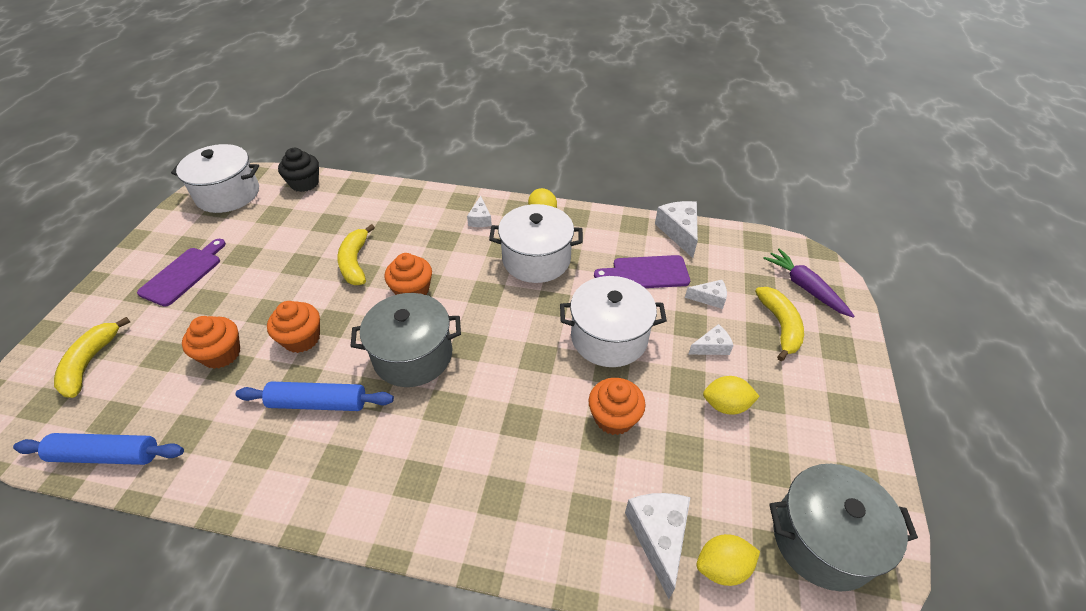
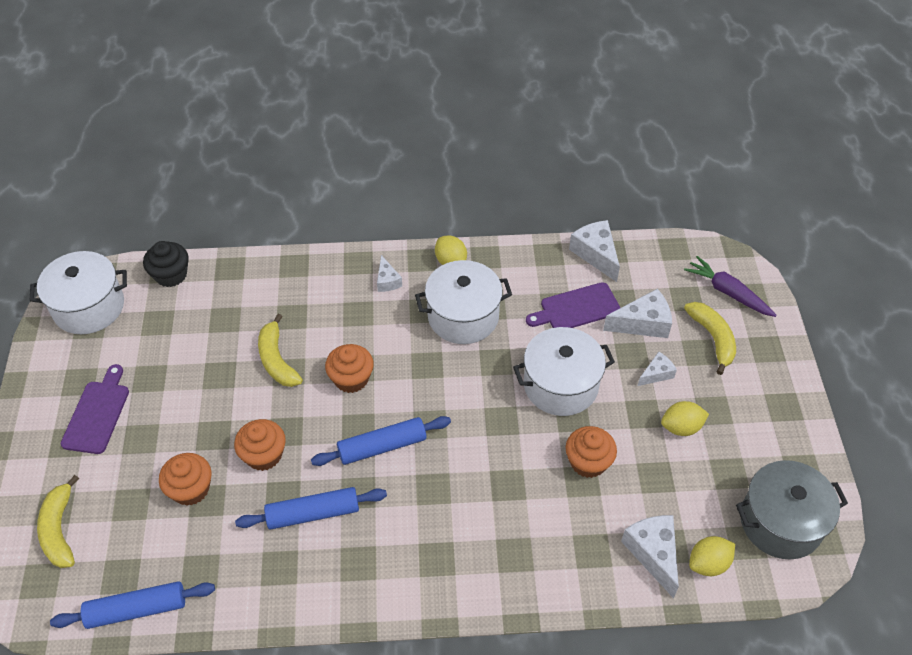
camera: 15 degrees left, 5 degrees up
grey pot [350,293,461,387] -> blue rolling pin [311,416,451,466]
white cheese [685,280,727,309] -> white cheese [603,289,672,338], size x1.70

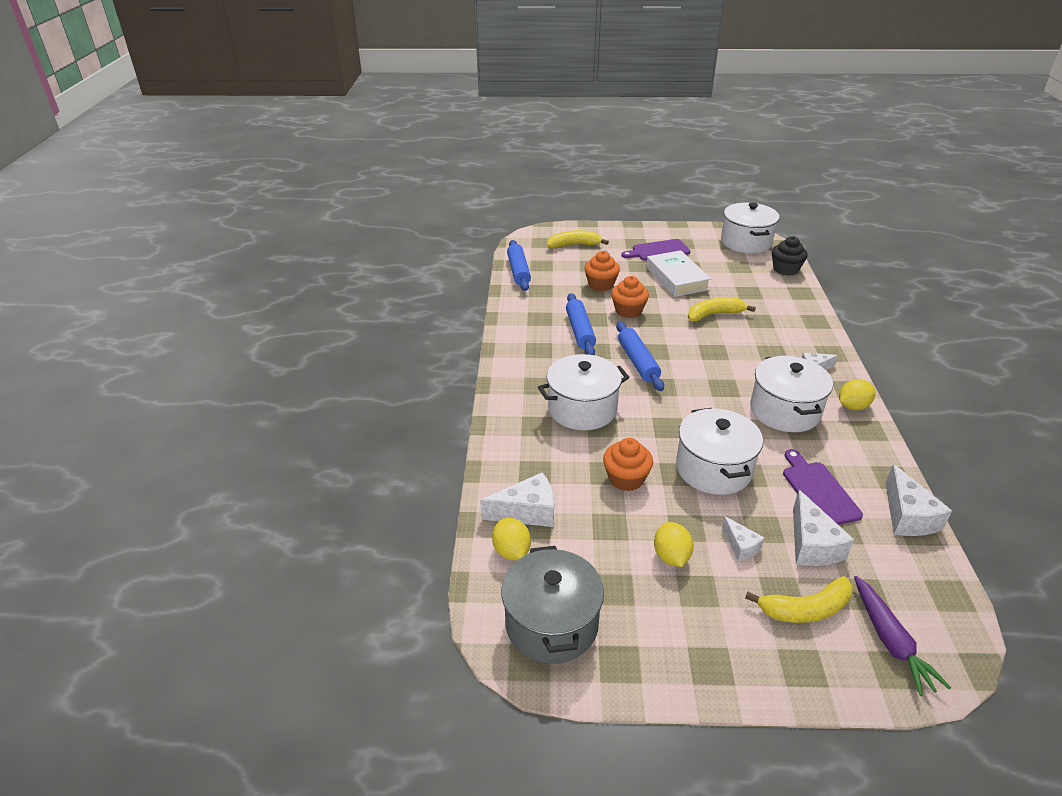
camera: 95 degrees right, 15 degrees down
purple cutting board [61,364,129,454] -> purple cutting board turned 150 degrees clockwise [621,239,690,261]
orange cupcake [325,344,374,393] -> none
white cheese [569,220,620,282] -> white cheese turned 105 degrees clockwise [885,464,952,536]
purple carrot [684,256,777,317] -> purple carrot turned 120 degrees clockwise [854,576,951,696]
none -> white pot [538,354,629,430]
none -> white book [646,250,711,297]

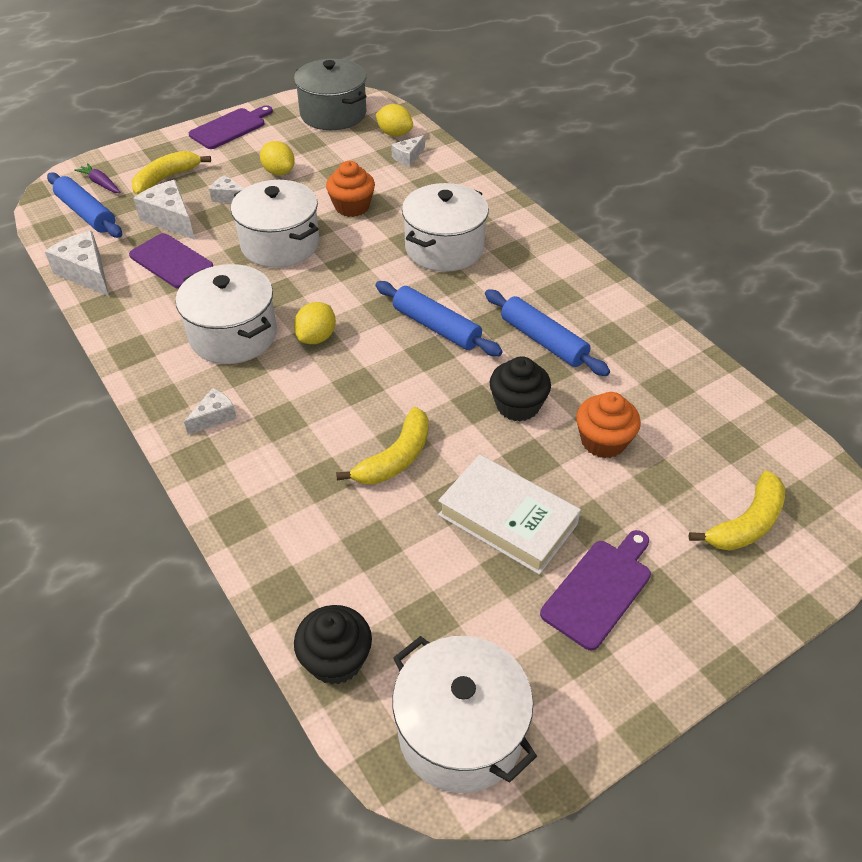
camera: 145 degrees right, 10 degrees up
white cheese [480,472,554,527] -> white cheese [391,135,425,166], size x0.59
blue rolling pin [507,240,531,291] -> blue rolling pin moved to [47,172,122,238]
orange cupcake [611,276,649,318] -> black cupcake [490,356,551,422]
yellow lemon [839,379,875,410] -> yellow lemon moved to [294,302,336,344]
purple carrot [854,576,951,696] -> purple carrot [74,163,121,193], size x0.65
none -> purple cutting board [189,105,273,149]

